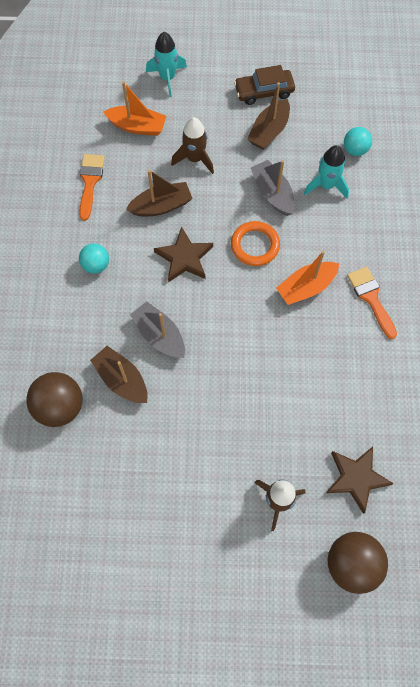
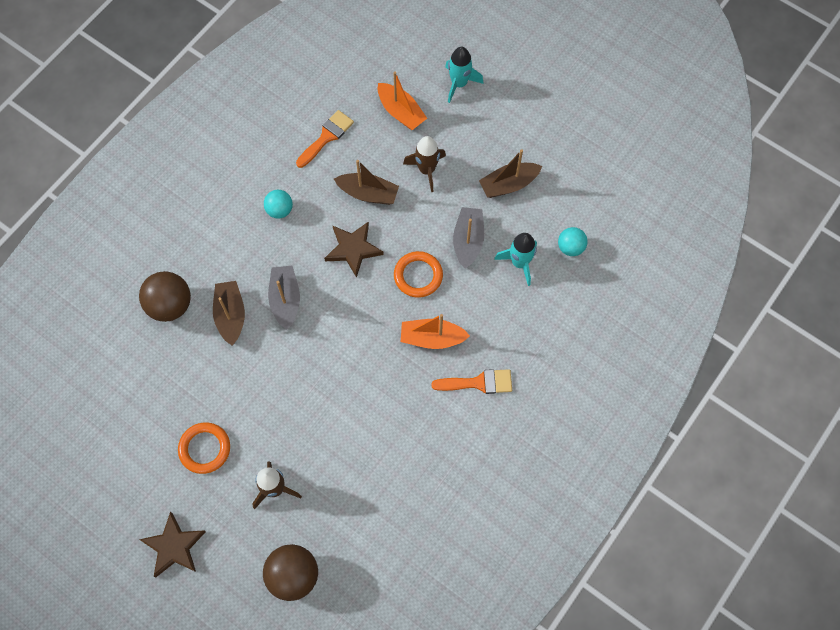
camera: 35 degrees right, 0 degrees up
brown car [234,65,295,105] -> none
brown star [326,447,394,514] -> brown star moved to [139,512,206,578]
orange brush [347,267,397,339] -> orange brush turned 75 degrees clockwise [431,369,512,394]
none -> orange ring [178,423,230,474]

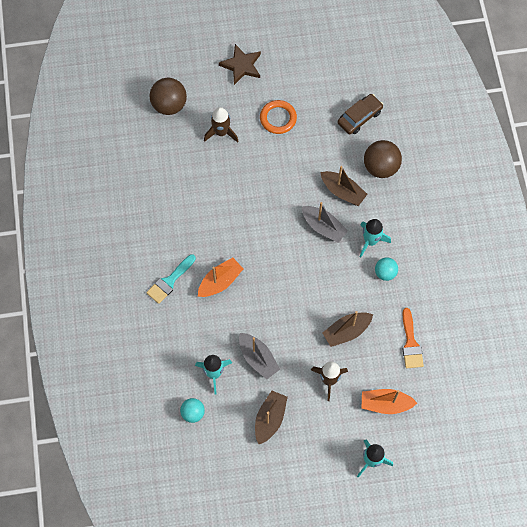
camera: 135 degrees right, 0 degrees up
brown star [324,221,384,278] -> none
orange ring [394,251,443,298] -> none
orange brush [431,369,512,394] -> turquoise brush [146,254,196,304]
none -> brown car [338,94,383,135]
none -> turquoise rocket [360,219,391,257]

